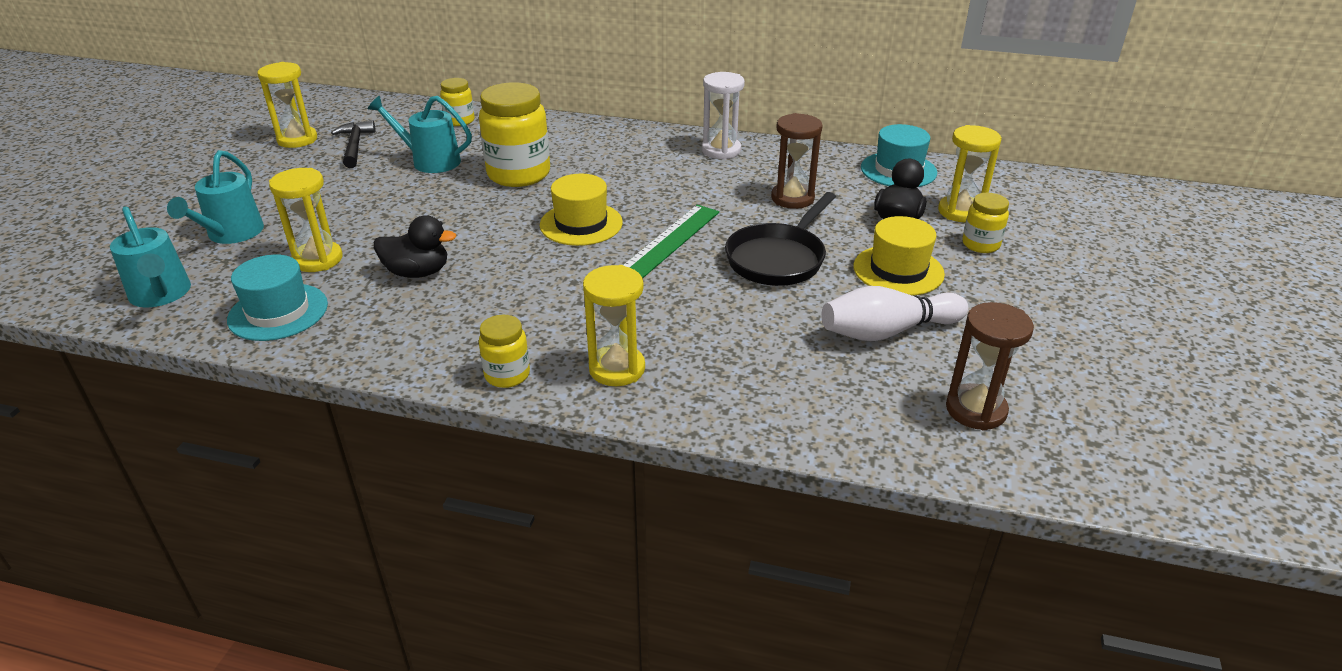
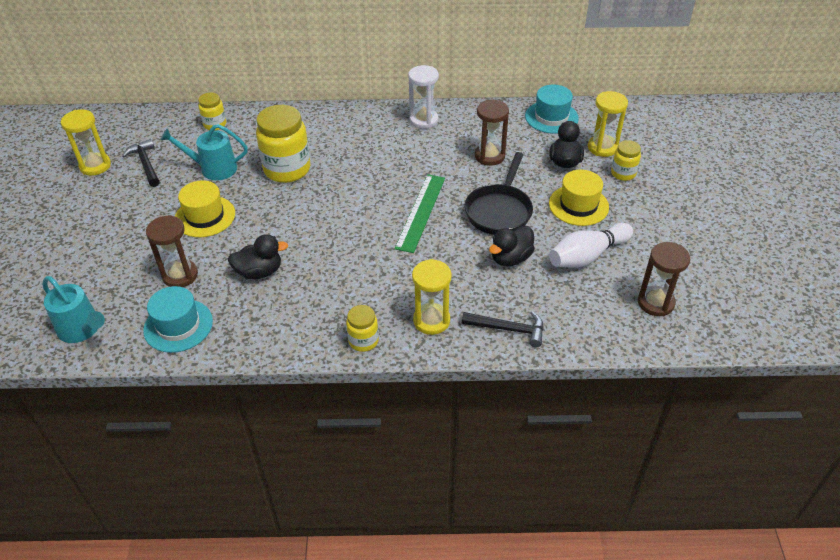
camera: 15 degrees left, 10 degrees up
turquoise watering can [167,150,264,244] -> none
yellow hourglass [269,168,342,272] -> brown hourglass [146,215,198,287]
yellow hat [540,174,623,246] -> yellow hat moved to [175,180,235,237]
none -> black hammer [462,311,544,347]
none -> black duck [489,226,535,266]

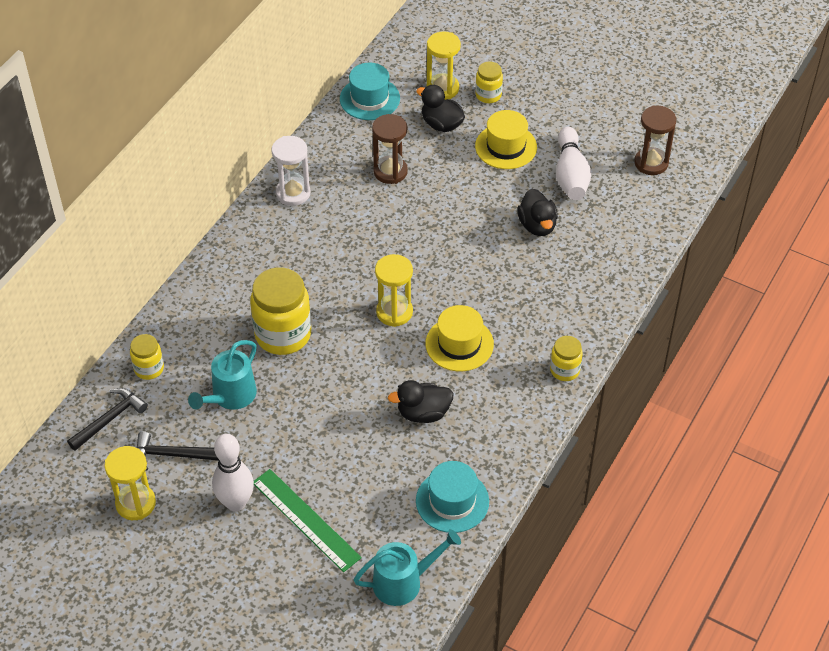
camera: 60 degrees left, 5 degrees up
brown hourglass [146,215,198,287] -> none
yellow hat [175,180,235,237] -> yellow hat moved to [426,305,494,371]
black duck [228,234,288,279] -> black duck turned 120 degrees counterclockwise [388,380,454,423]
green ruler [395,174,445,253] -> green ruler moved to [254,469,362,572]
yellow hourglass [412,259,452,335] -> yellow hourglass moved to [375,254,413,327]
black hammer [462,311,544,347] -> black hammer moved to [67,388,148,451]
black pan [464,152,533,235] -> none
none -> white bowling pin [212,434,254,512]

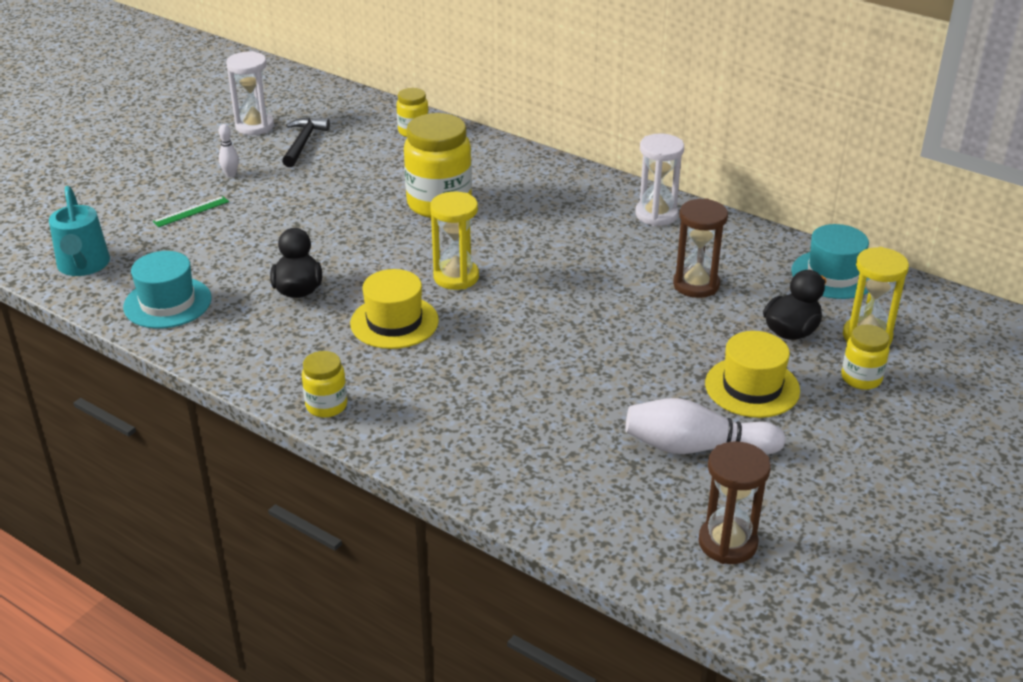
camera: 95 degrees right, 15 degrees down
black hammer [67,388,148,451] -> none
yellow hourglass [105,446,156,520] -> white hourglass [226,51,274,135]
turquoise watering can [188,340,257,410] -> none
white bowling pin [212,434,254,512] -> white bowling pin [219,124,239,177], size x0.47
green ruler [254,469,362,572] -> green ruler [153,196,229,227], size x0.52
black duck [517,189,558,236] -> none

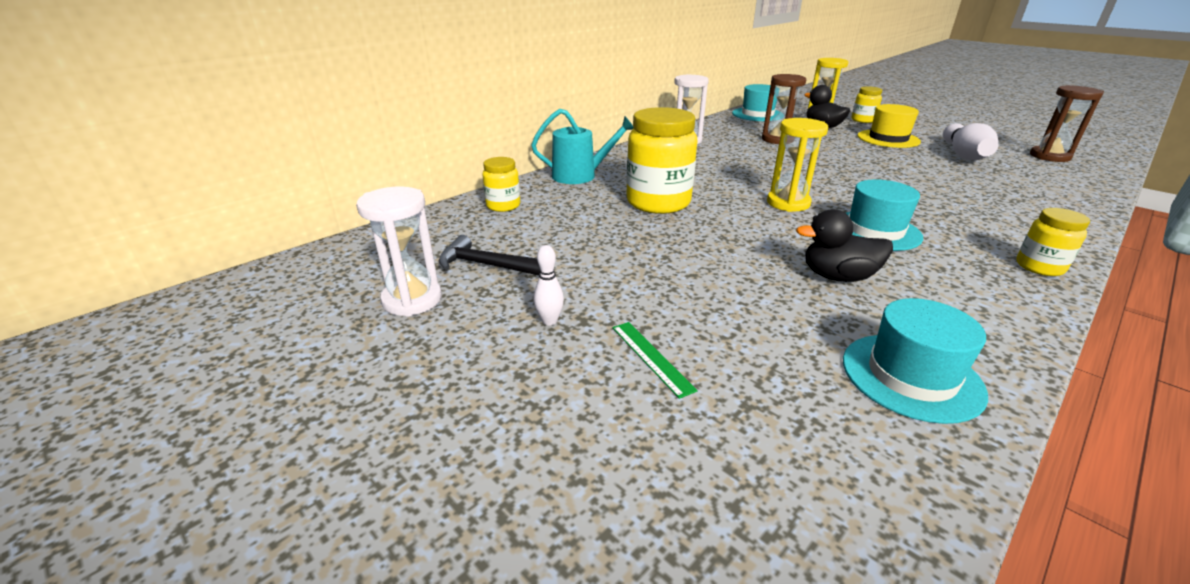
camera: 80 degrees left, 5 degrees down
turquoise watering can [49,186,110,276] -> turquoise watering can moved to [531,109,634,184]
yellow hat [350,269,439,349] -> turquoise hat [846,179,923,251]

